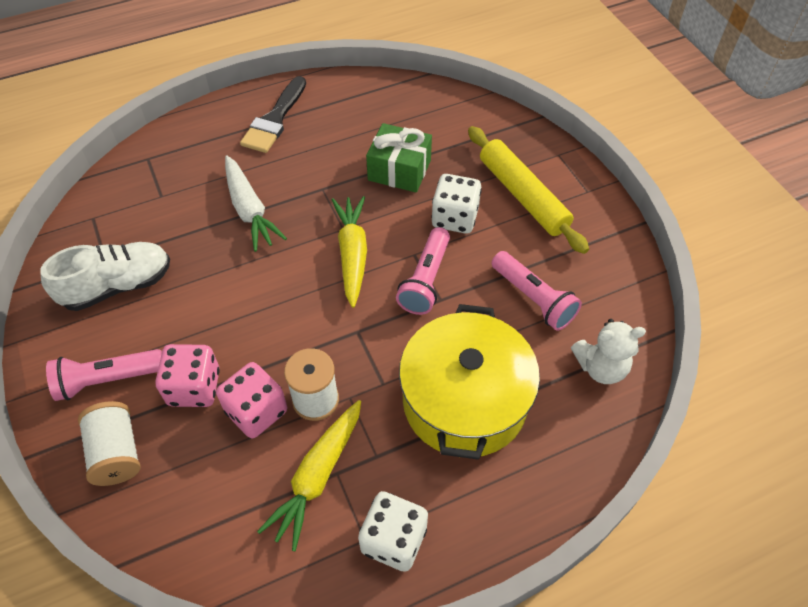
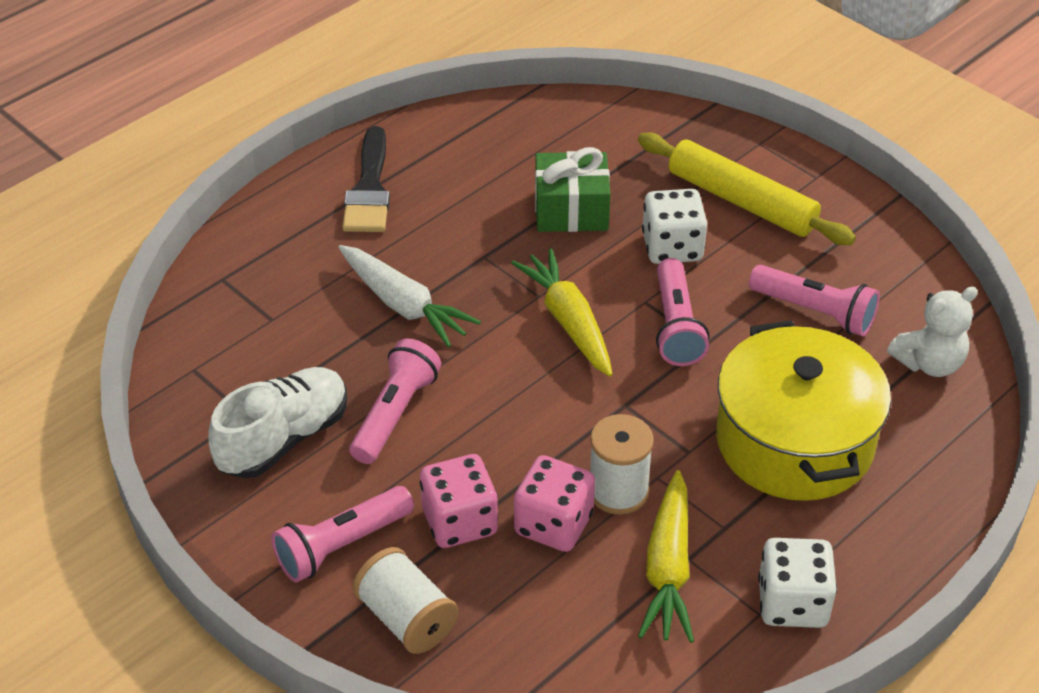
camera: 20 degrees left, 10 degrees down
none -> pink flashlight [350,339,441,464]

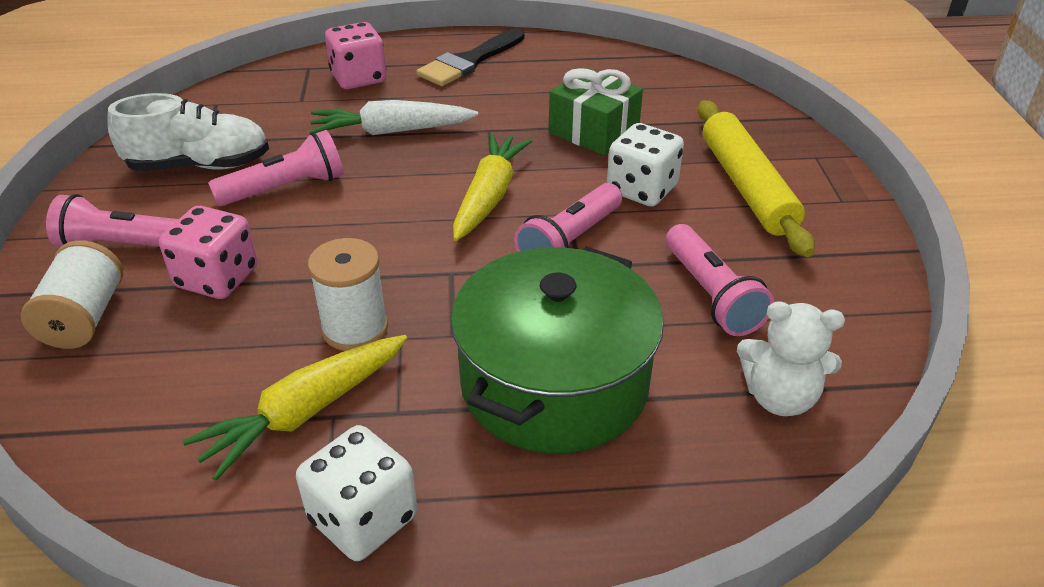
camera: 40 degrees right, 5 degrees down
white carrot [338,245,481,348] -> white carrot turned 90 degrees clockwise [309,100,478,135]
pink dice [514,455,595,552] -> pink dice moved to [325,22,387,89]
yellow pot [716,320,891,501] -> green pot [451,246,664,454]

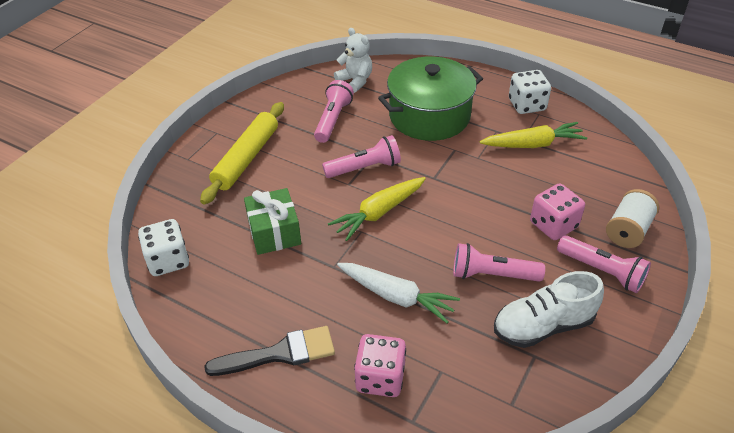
camera: 145 degrees left, 5 degrees up
white shoe [107,93,269,171] -> white shoe turned 45 degrees counterclockwise [494,271,604,348]
white spool [308,238,388,351] -> none
white dice [607,123,684,207] -> white dice moved to [138,219,189,276]

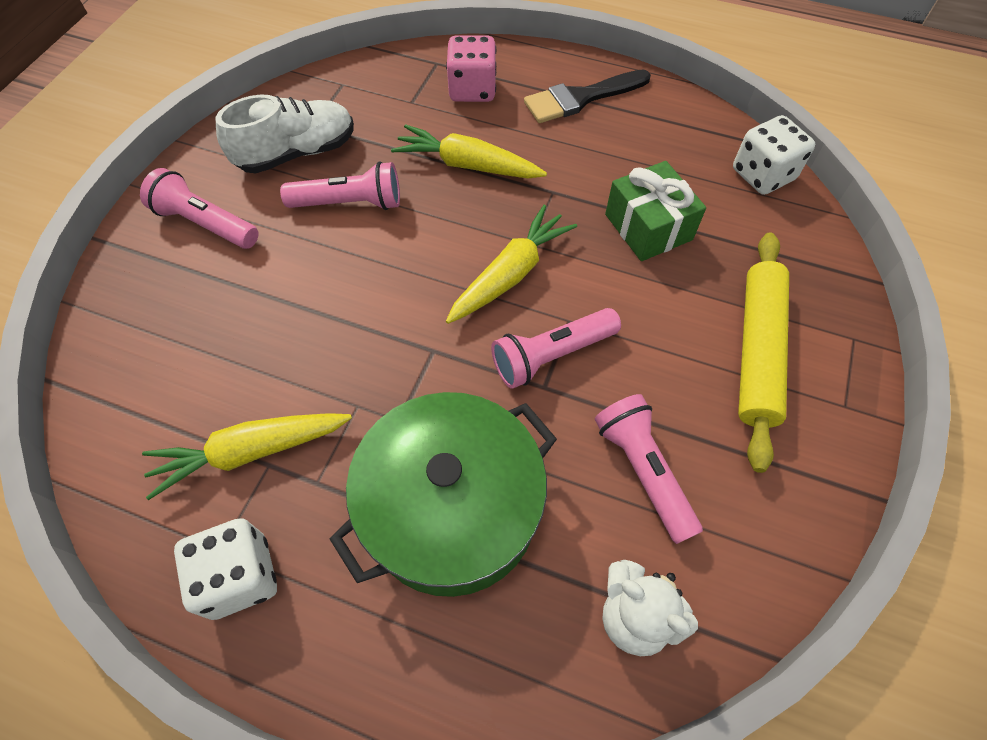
camera: 170 degrees right, 15 degrees up
pink flashlight [314,80,354,143] -> pink flashlight turned 150 degrees clockwise [595,394,703,544]
white carrot [337,263,460,324] -> yellow carrot [391,124,547,179]
pink dice [530,183,585,240] -> none
white spool [606,189,659,248] -> none

